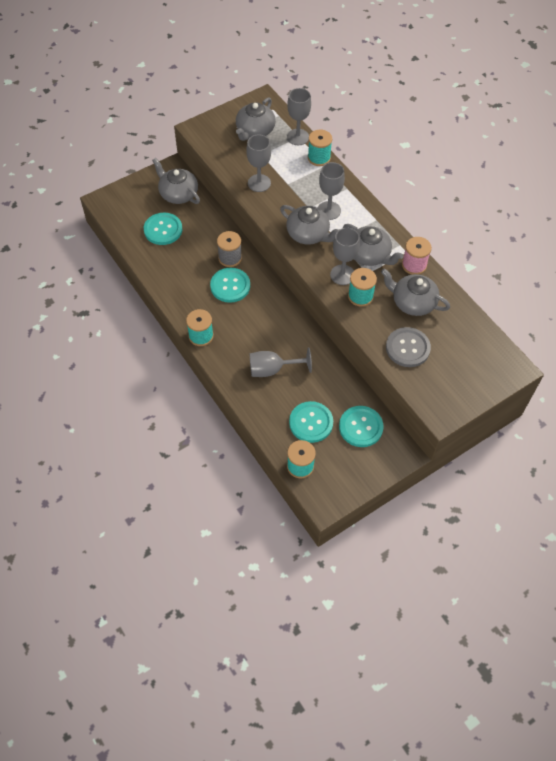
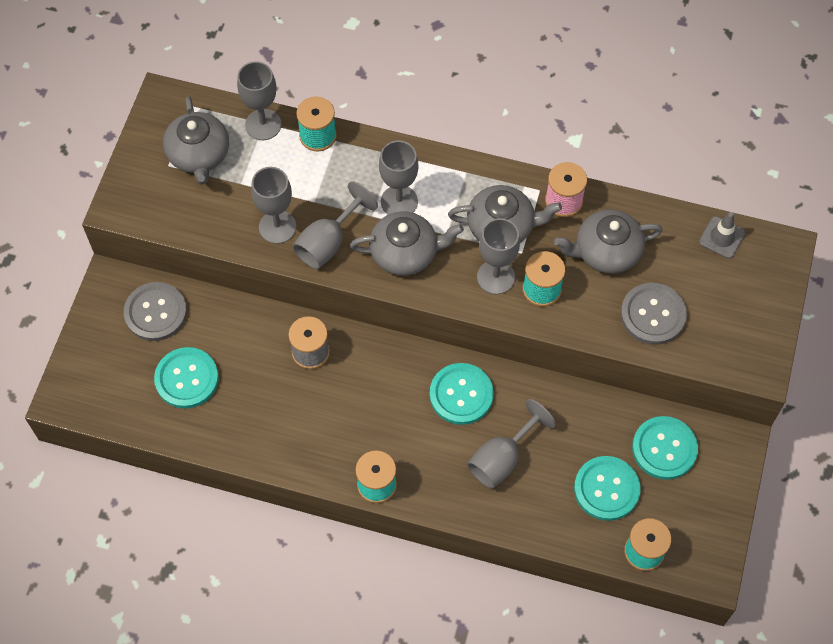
camera: 40 degrees left, 5 degrees up
grey teapot [152,158,200,204] -> grey button [124,282,187,341]
turquoise button [210,268,250,303] -> turquoise button moved to [430,363,494,425]
none -> grey goblet [293,181,378,269]
none -> grey traffic cone [699,212,745,258]

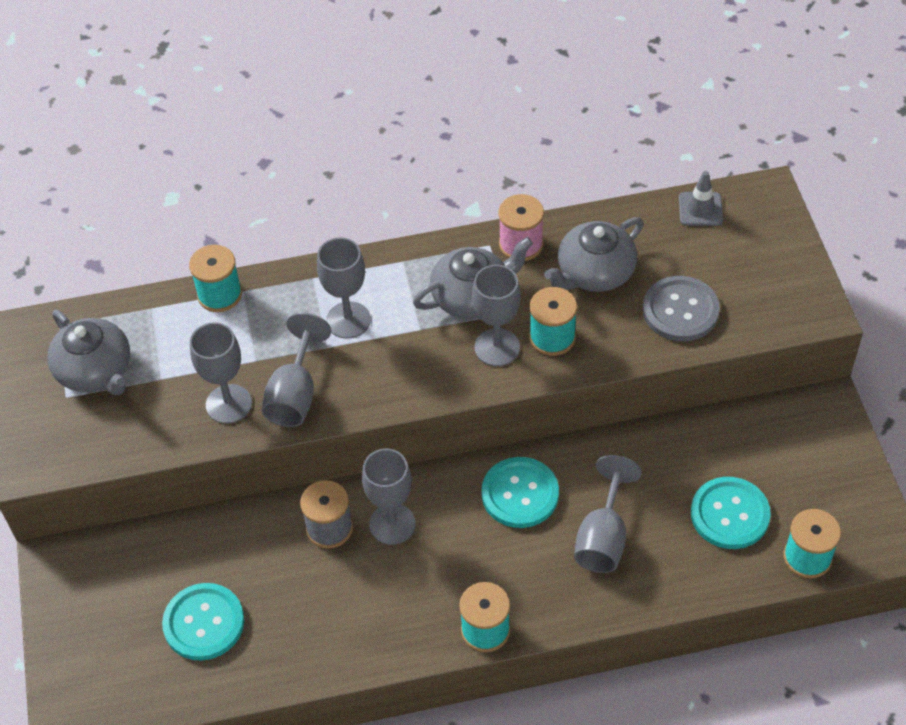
camera: 25 degrees left, 10 degrees down
grey button [124,282,187,341] -> none
grey goblet [237,61,282,140] -> grey goblet moved to [362,449,416,545]
grey teapot [350,211,464,276] -> none
turquoise button [632,416,698,480] -> none

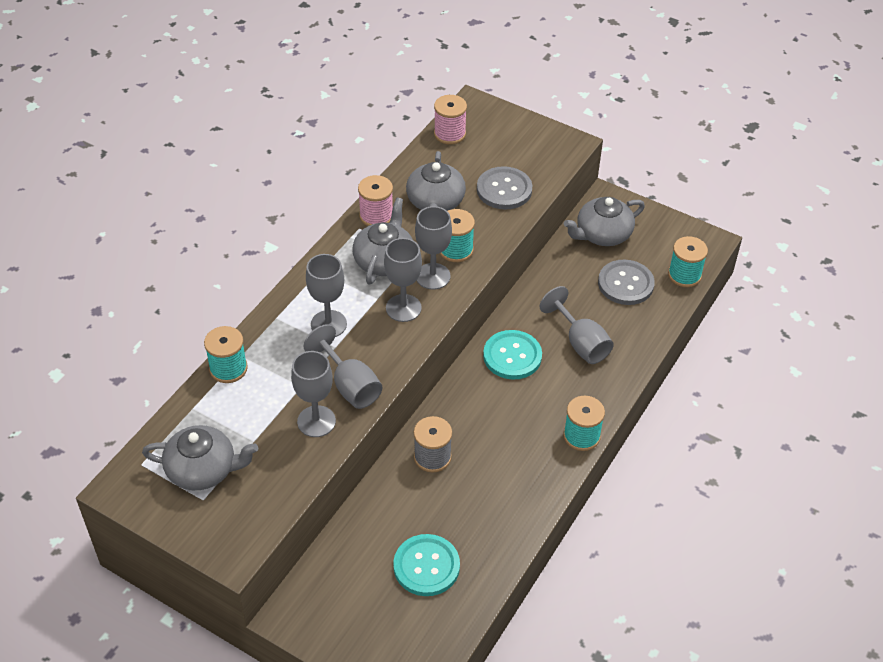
camera: 50 degrees left, 5 degrees down
grey goblet [362,449,416,545] -> grey goblet moved to [384,238,422,322]
grey traffic cone [679,171,723,226] -> pink spool [434,95,467,144]
turquoise button [691,477,771,549] -> grey button [598,259,655,305]
none -> grey teapot [564,197,645,246]

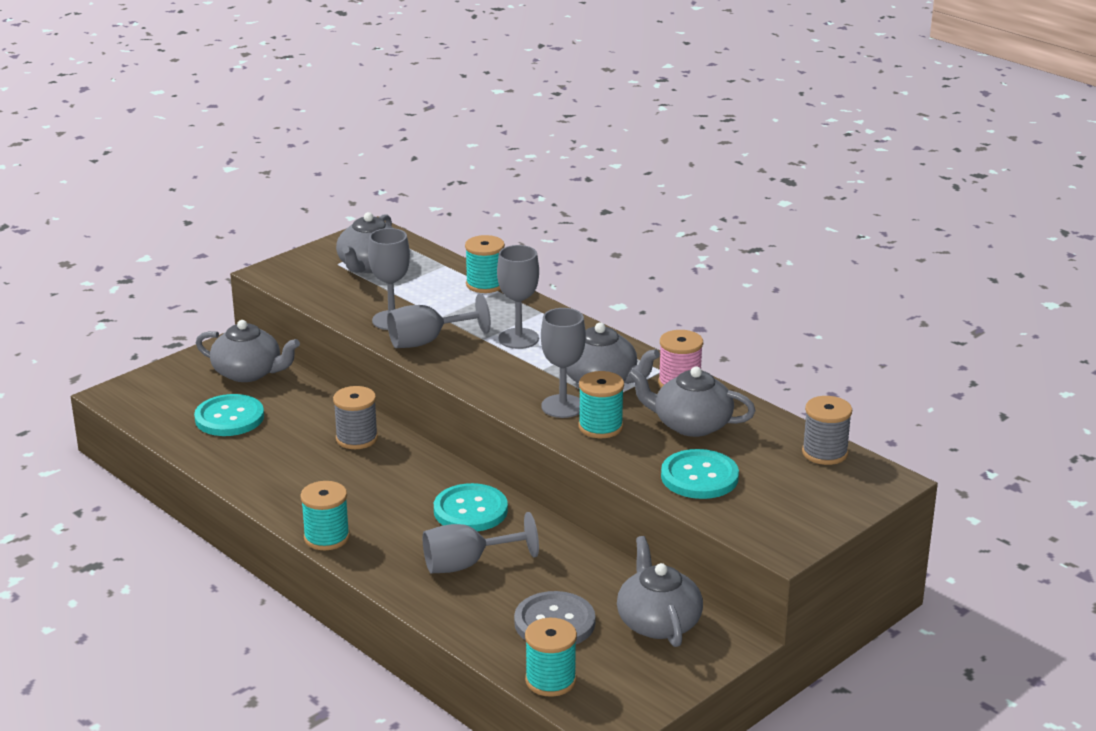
camera: 105 degrees right, 20 degrees down
grey goblet [384,238,422,322] -> none
pink spool [434,95,467,144] -> grey spool [802,396,852,465]
grey button [477,166,533,210] -> turquoise button [661,449,739,499]
none -> grey teapot [196,320,300,382]

